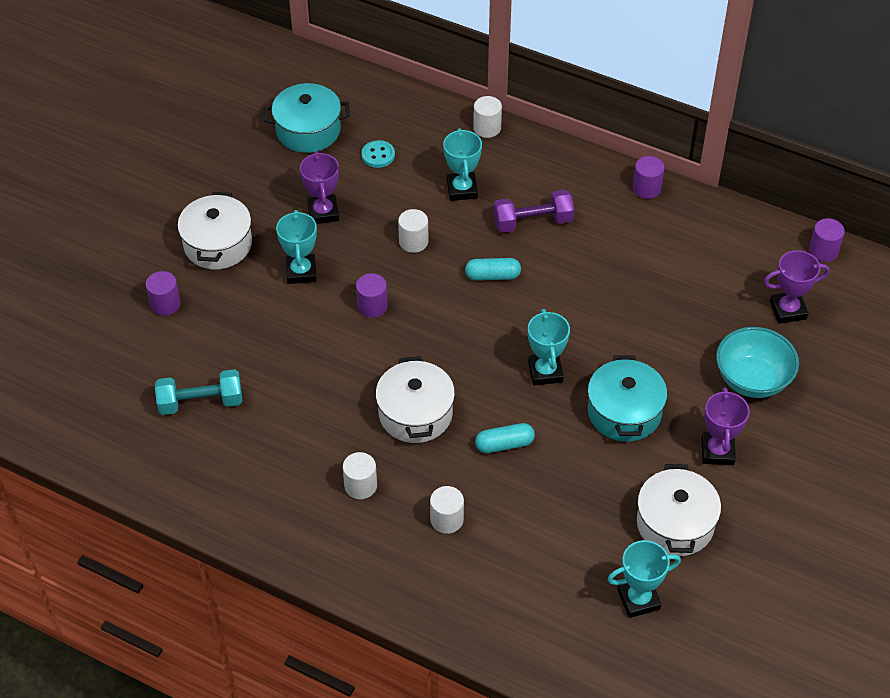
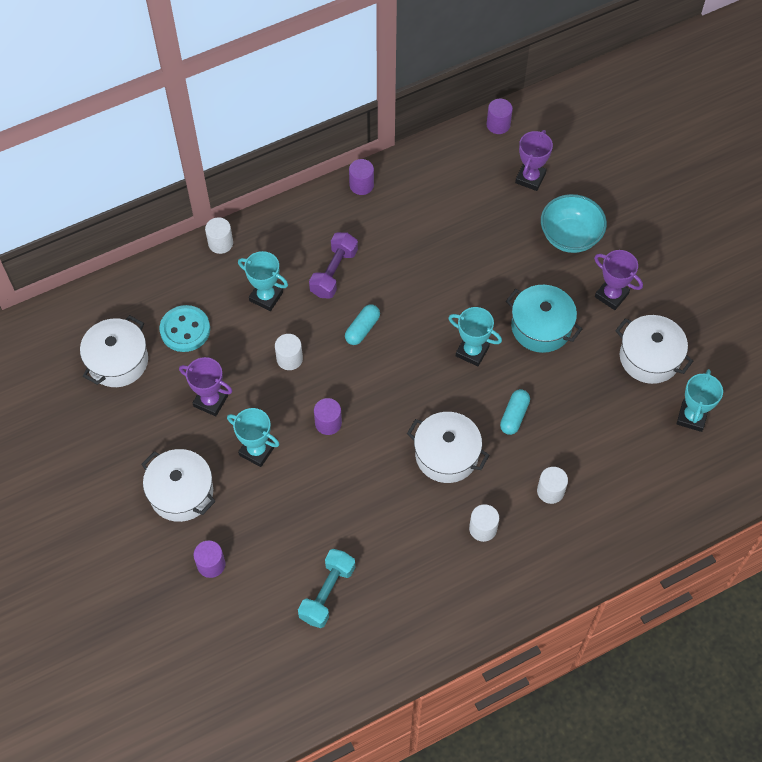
camera: 55 degrees left, 10 degrees up
turquoise pot [264,83,350,153] -> white pot [80,315,148,387]
turquoise button [362,140,395,168] -> turquoise button [160,305,210,352], size x1.62

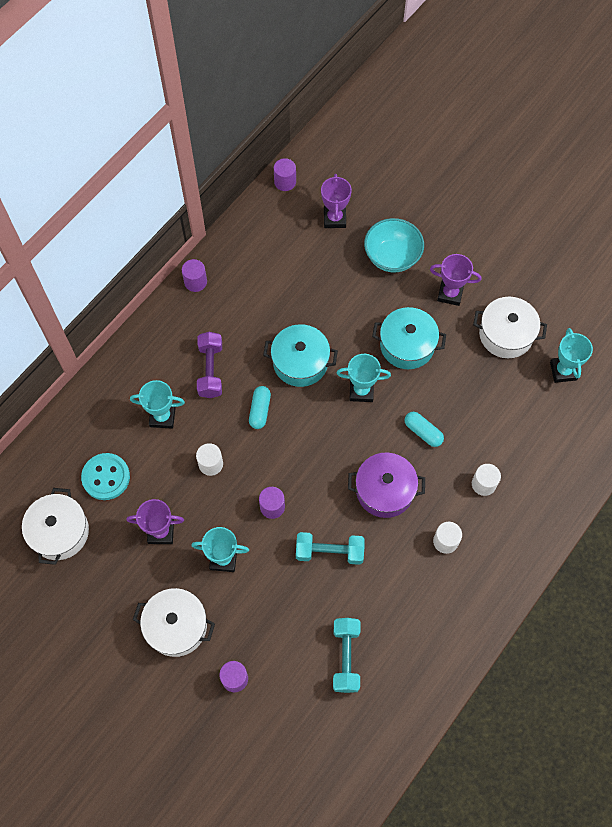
camera: 25 degrees left, 5 degrees up
white cylinder [205,217,233,254] -> none
white pot [407,412,489,483] -> purple pot [348,453,425,518]
turquoise capsule [500,389,530,435] -> turquoise capsule turned 45 degrees counterclockwise [405,412,444,447]
none -> turquoise pot [263,324,338,387]
none -> turquoise dumbbell [296,532,365,565]

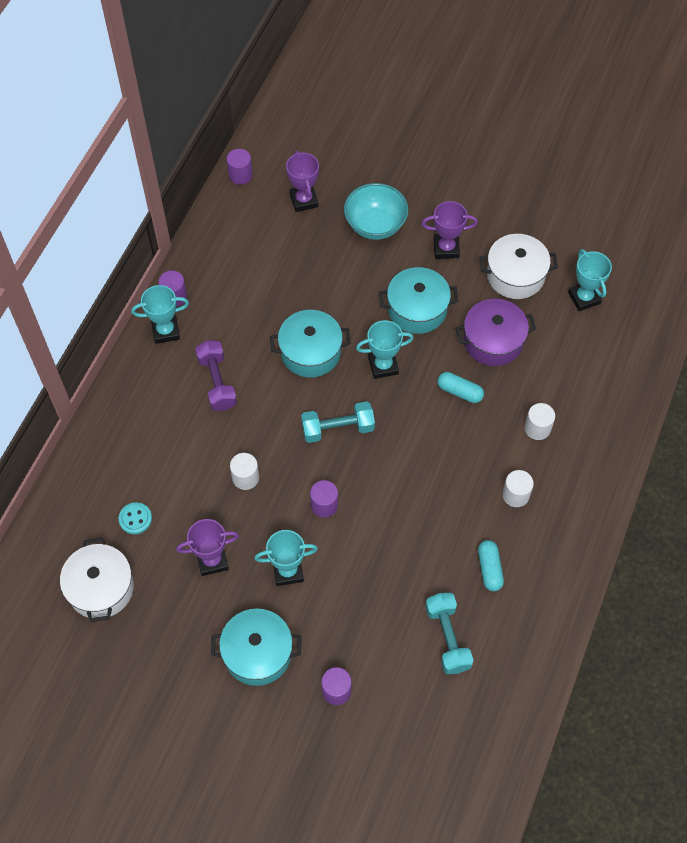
camera: 15 degrees left, 5 degrees down
turquoise button [81,453,130,500] -> turquoise button [119,502,152,534], size x0.62
turquoise trophy [130,380,185,429] -> turquoise trophy moved to [131,285,189,344]
white pot [133,588,215,657] -> turquoise pot [211,609,301,686]
turquoise capsule [249,386,271,429] -> turquoise capsule moved to [478,540,504,591]
turquoise dumbbell [296,532,365,565] -> turquoise dumbbell moved to [301,401,375,443]
purple pot [348,453,425,518] -> purple pot moved to [455,299,536,366]

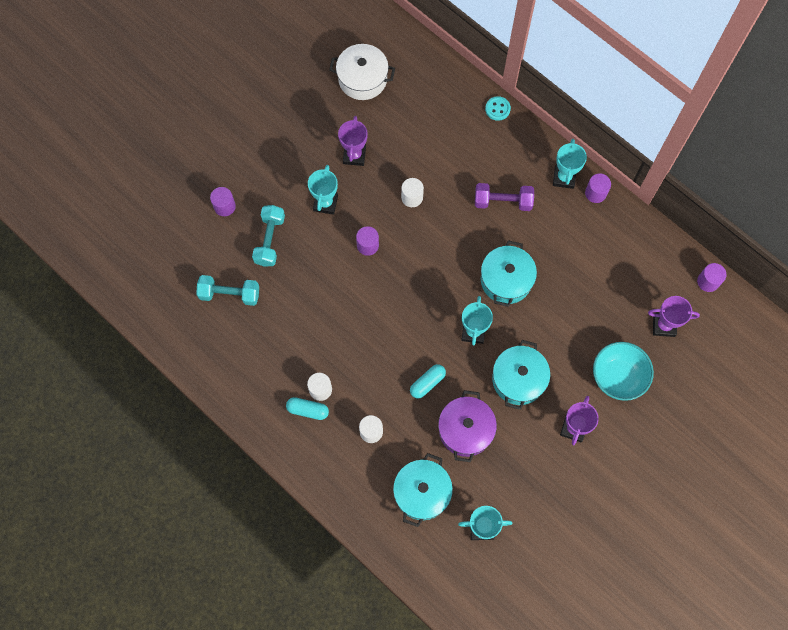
camera: 110 degrees right, 10 degrees up
turquoise button [119,502,152,534] -> turquoise button moved to [485,96,511,121]
turquoise pot [211,609,301,686] -> turquoise pot moved to [393,453,453,527]
turquoise dumbbell [301,401,375,443] -> turquoise dumbbell moved to [252,205,285,267]
turquoise capsule [478,540,504,591] -> turquoise capsule moved to [286,397,329,420]
white pot [479,234,558,299] -> none

